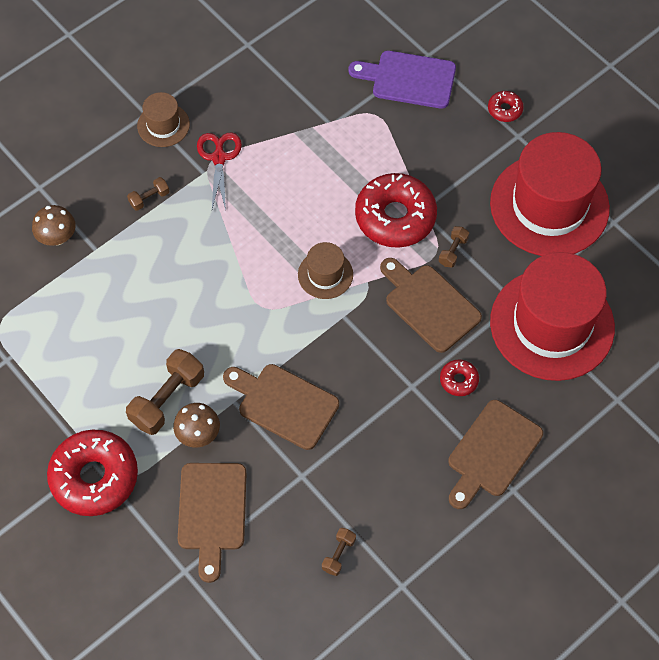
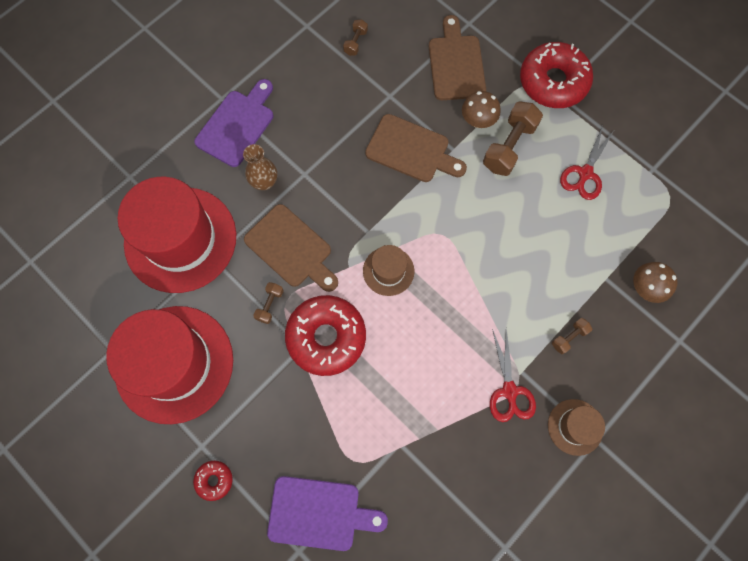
camera: 175 degrees right, 10 degrees up
red donut [440,359,479,396] -> brown vase [243,144,277,190]
brown cutting board [448,400,543,509] -> purple cutting board [194,79,273,167]
none -> red scissors [560,125,614,200]

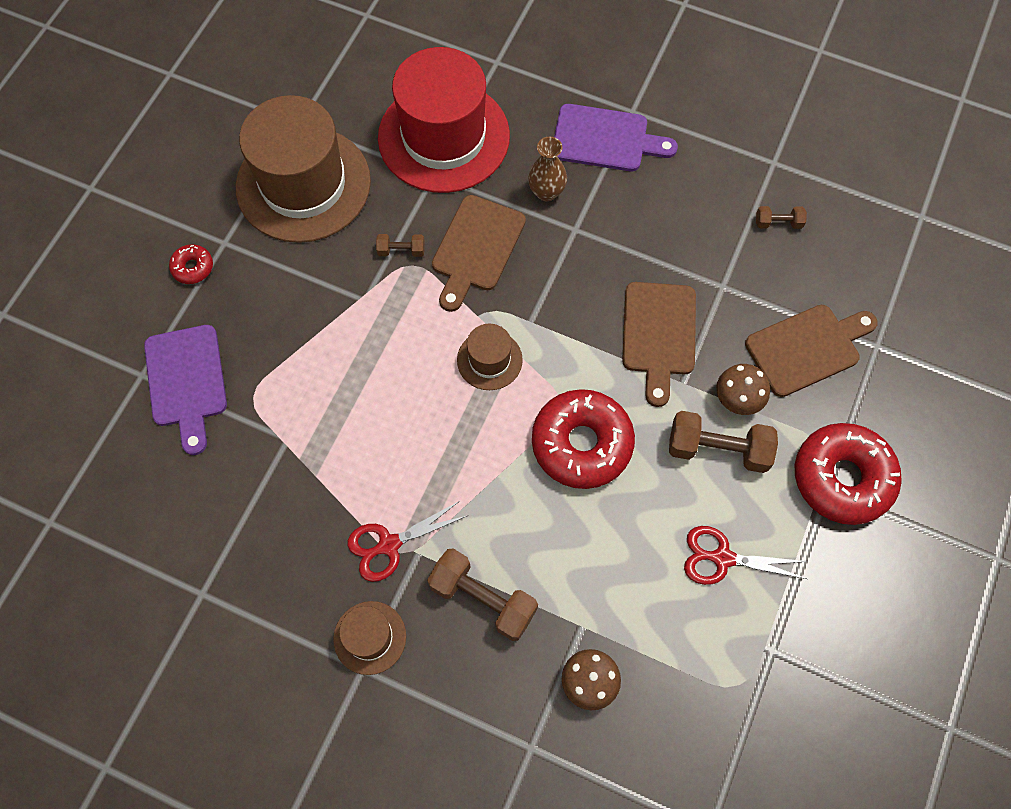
camera: 70 degrees right, 5 degrees down
red hat [106,306,233,424] -> brown hat [236,95,371,243]
red donut [285,295,366,376] -> red donut moved to [532,389,635,489]
brown dumbbell [552,318,593,354] -> brown dumbbell [427,548,538,641], size x1.98

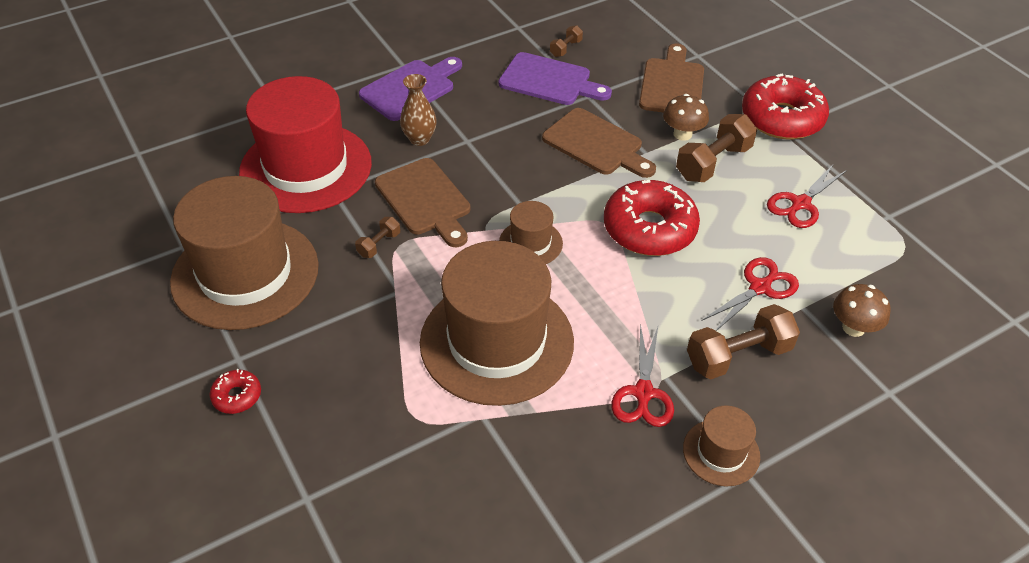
camera: 55 degrees left, 20 degrees down
purple cutting board [144,325,227,455] -> purple cutting board moved to [499,52,612,105]
none -> brown hat [420,241,574,406]
none -> red scissors [701,257,799,331]

